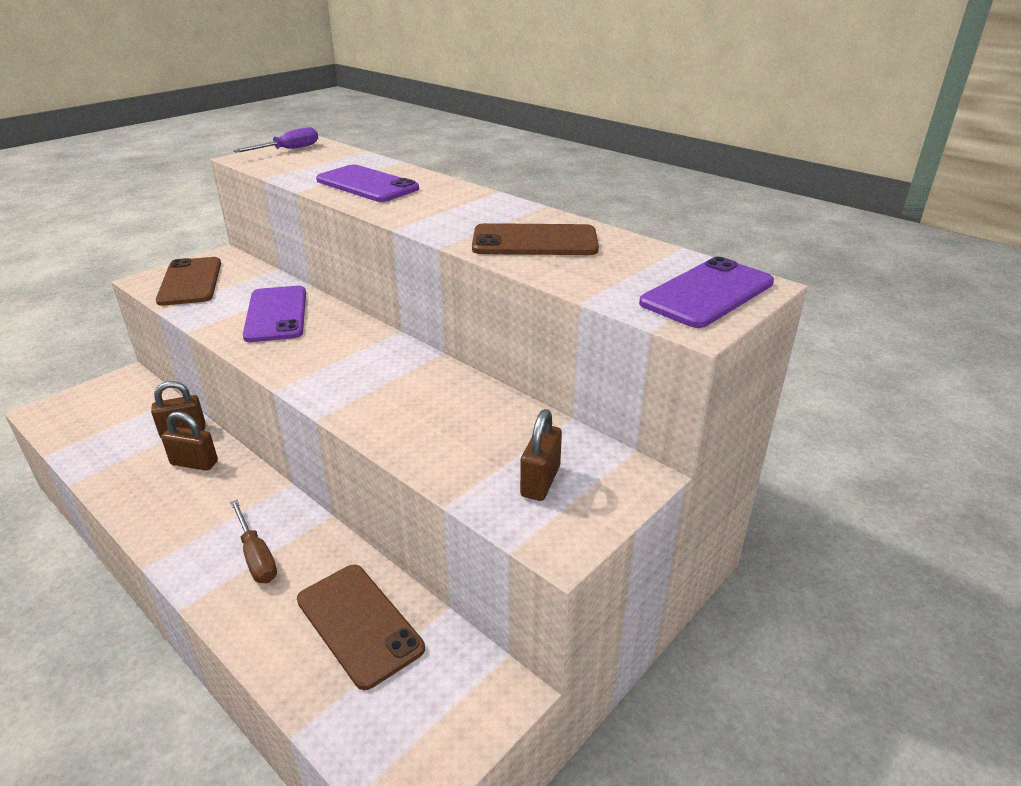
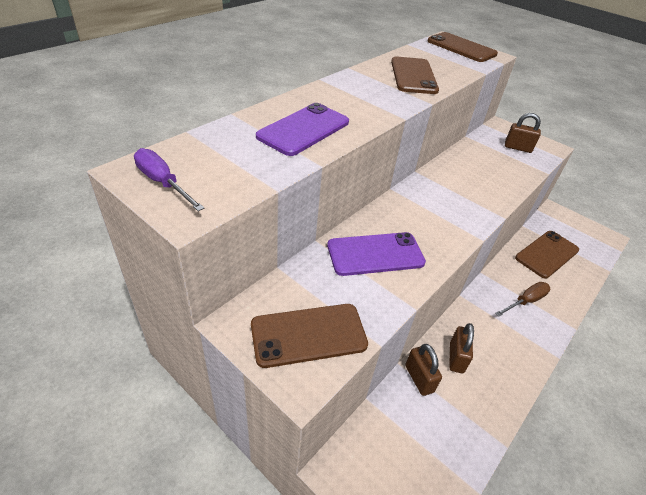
camera: 95 degrees left, 10 degrees up
purple phone [639,257,774,328] -> brown phone [427,32,498,62]

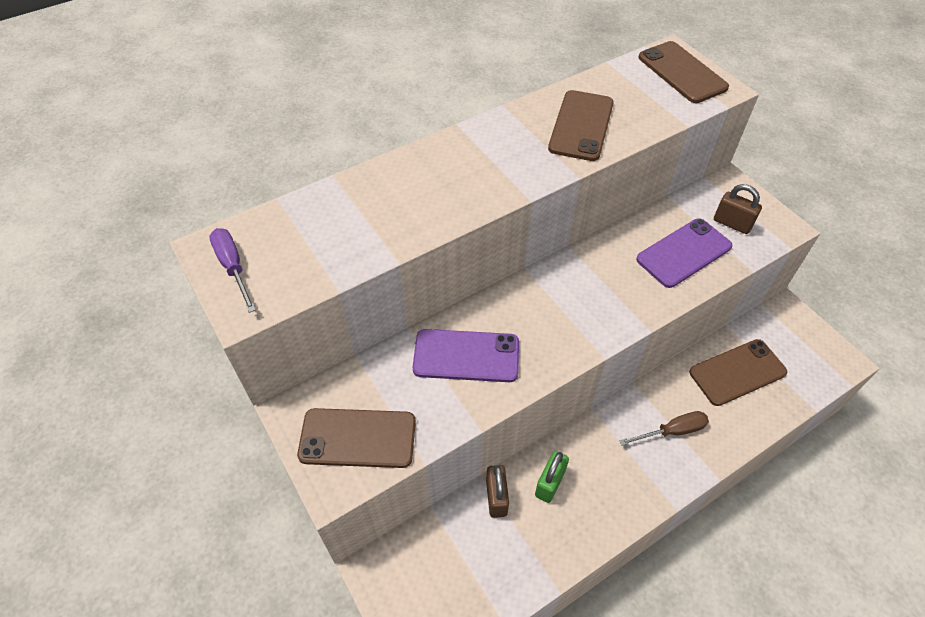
camera: 20 degrees right, 10 degrees up
purple phone [256,103,349,156] -> purple phone moved to [636,218,732,288]
brown padlock [449,323,474,373] -> green padlock [535,451,569,503]

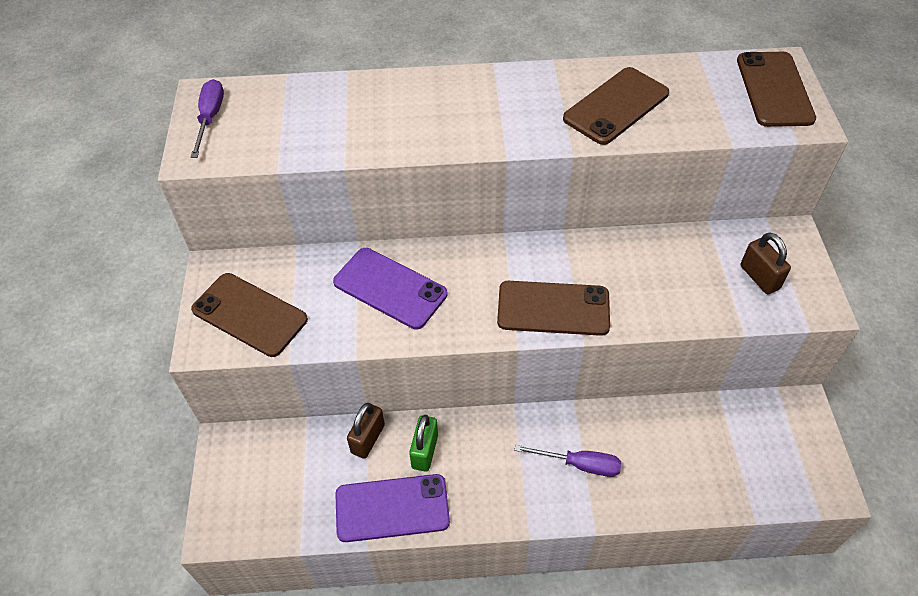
camera: 30 degrees right, 0 degrees up
green padlock [535,451,569,503] -> green padlock turned 45 degrees counterclockwise [409,415,438,471]
brown screwdriver [619,411,709,446] -> purple screwdriver [514,445,621,477]
purple phone [636,218,732,288] -> purple phone moved to [335,474,450,542]
brown phone [689,339,787,406] -> brown phone moved to [497,281,610,336]

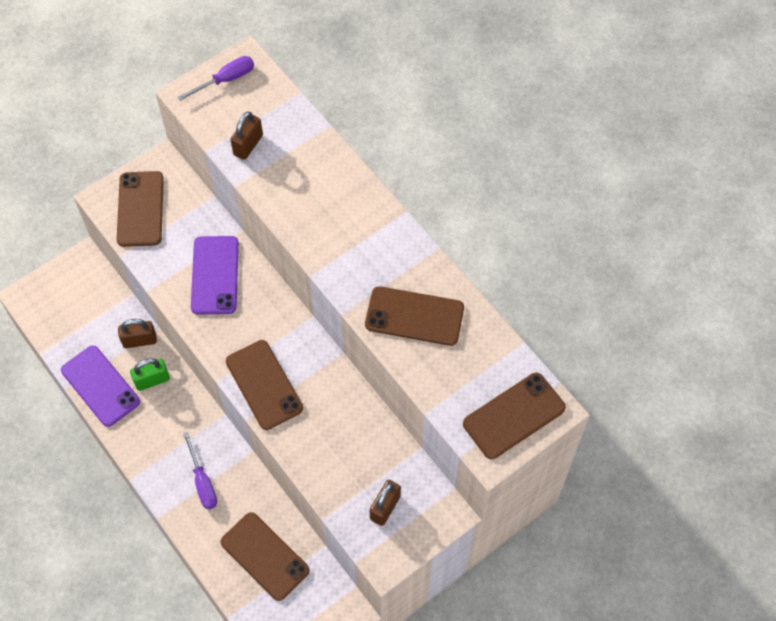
camera: 55 degrees right, 10 degrees up
none -> brown phone [220,512,310,601]
none -> brown padlock [230,112,263,160]

